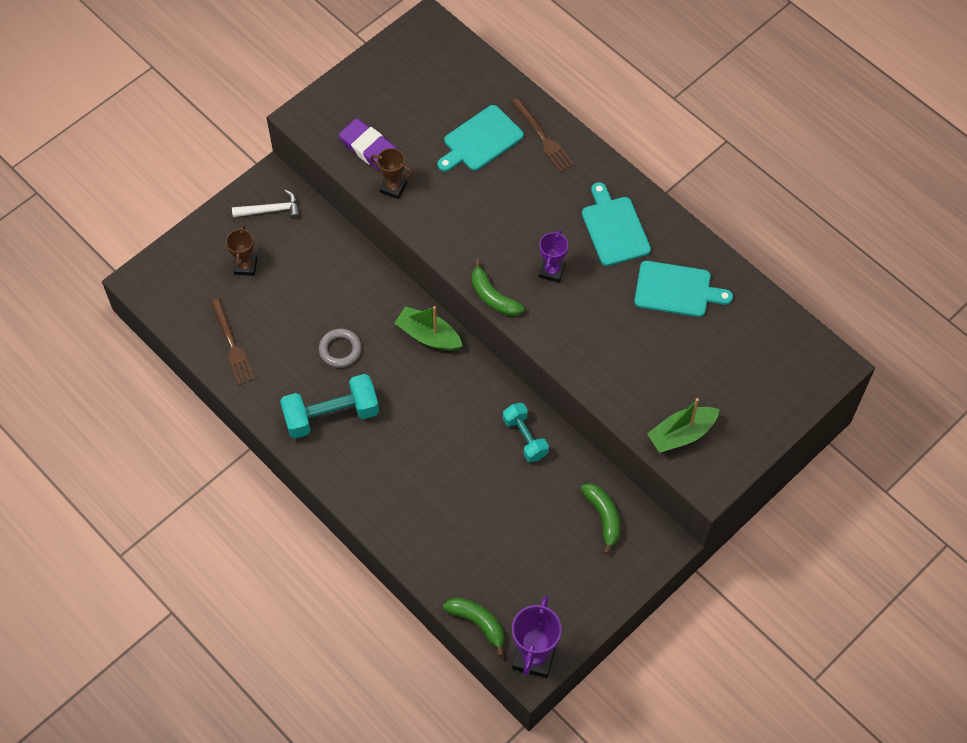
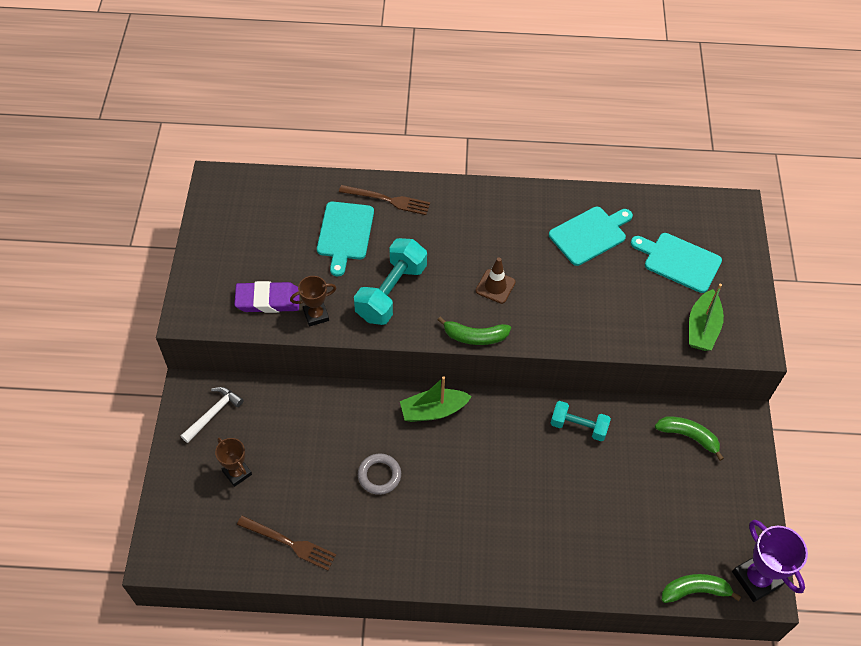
camera: 45 degrees left, 5 degrees down
turquoise dumbbell [280,374,379,439] -> turquoise dumbbell moved to [354,238,427,325]
purple trophy [539,230,568,283] -> brown traffic cone [476,257,516,304]
turquoise cutting board [582,182,651,266] -> turquoise cutting board moved to [631,233,722,293]

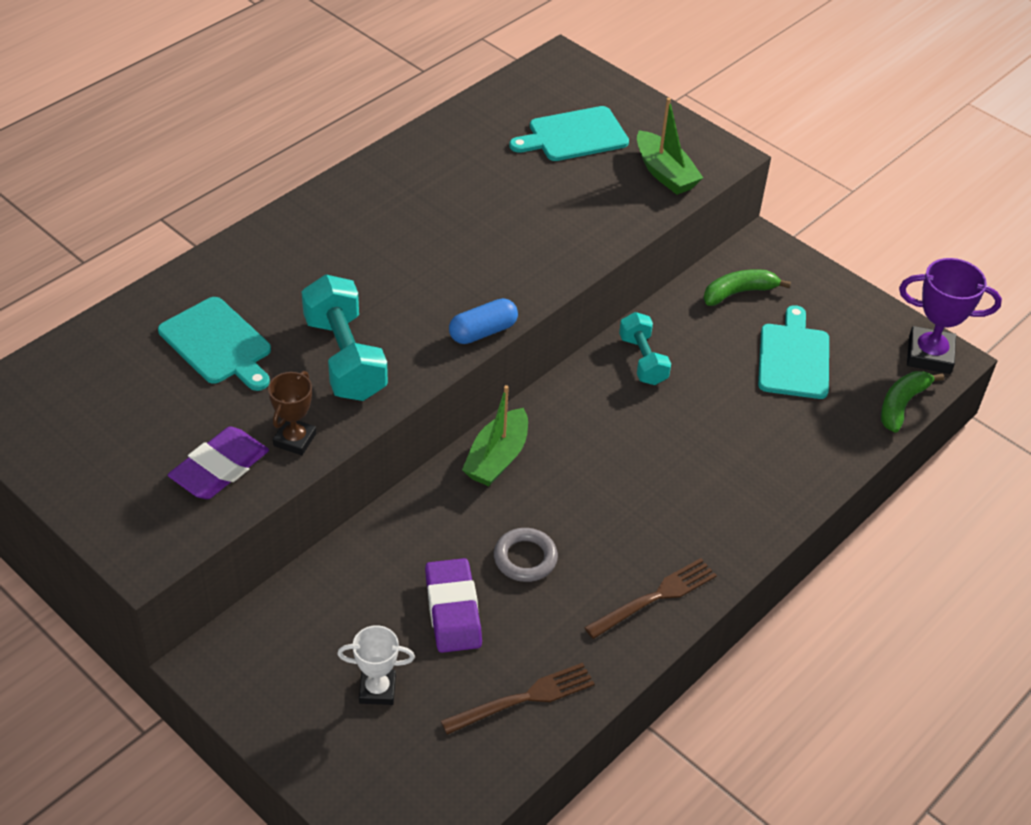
camera: 50 degrees left, 10 degrees down
white hammer [181,387,244,443] -> none
brown trophy [215,437,252,487] -> white trophy [337,625,415,705]
brown fork [339,185,430,215] -> brown fork moved to [584,558,717,639]
green banana [438,317,511,345] -> blue capsule [449,298,518,344]
brown traffic cone [476,257,516,304] -> none
turquoise cutting board [549,207,633,266] -> turquoise cutting board moved to [758,305,829,399]
turquoise dumbbell [551,401,611,441] -> turquoise dumbbell turned 75 degrees counterclockwise [619,312,671,385]
none -> purple eraser [425,558,482,653]

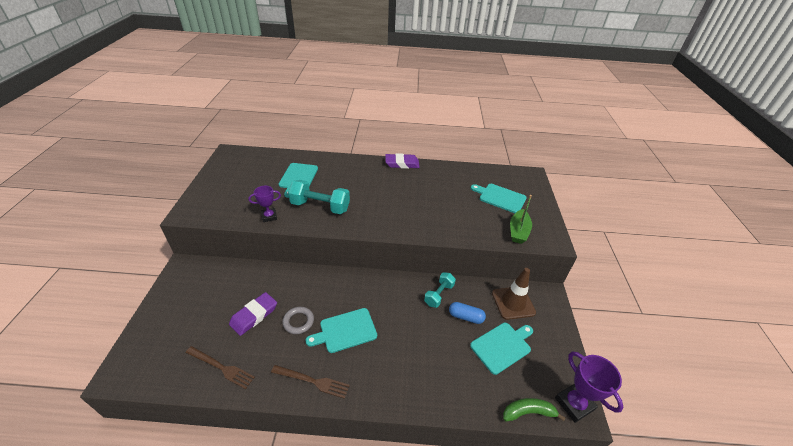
camera: 50 degrees right, 5 degrees down
purple eraser [168,427,269,499] -> purple eraser moved to [385,153,420,169]
brown trophy [268,371,316,455] -> purple trophy [248,186,281,222]
turquoise dumbbell [301,274,388,401] -> turquoise dumbbell turned 75 degrees clockwise [288,180,350,214]
white trophy [337,625,415,705] -> none
blue capsule [449,298,518,344] -> blue capsule moved to [449,302,486,324]
green boat [462,385,528,486] -> none
green banana [703,269,791,306] -> brown traffic cone [492,268,536,320]
none -> turquoise cutting board [306,308,377,353]

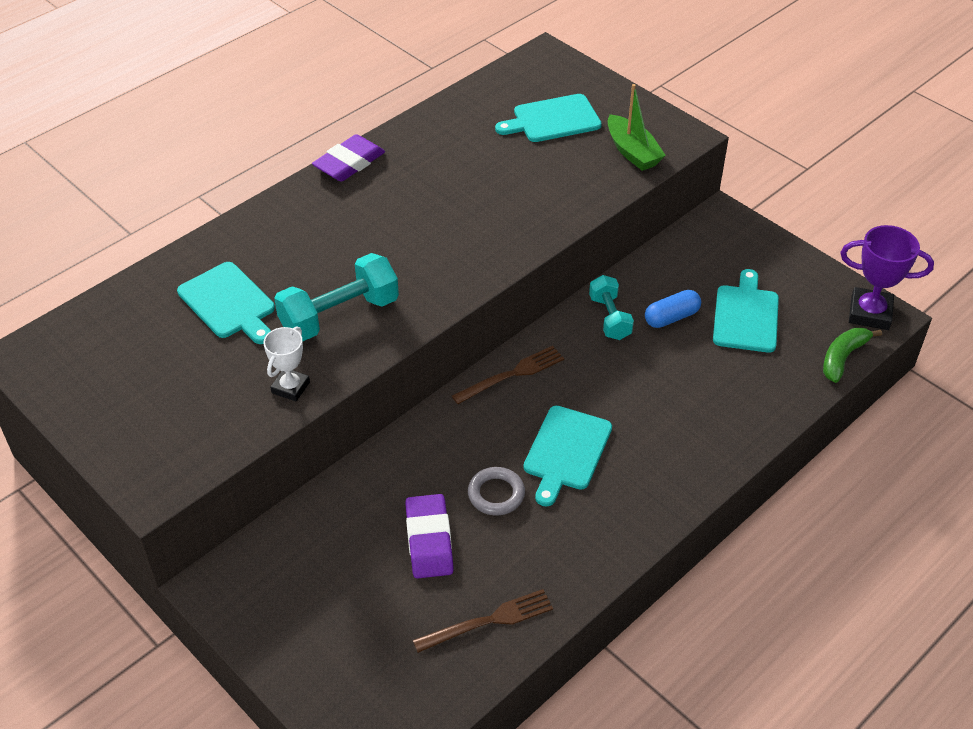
camera: 45 degrees left, 5 degrees up
purple trophy [248,186,281,222] -> white trophy [263,326,310,401]
brown fork [271,365,350,399] -> brown fork moved to [452,346,564,404]
brown traffic cone [492,268,536,320] -> none

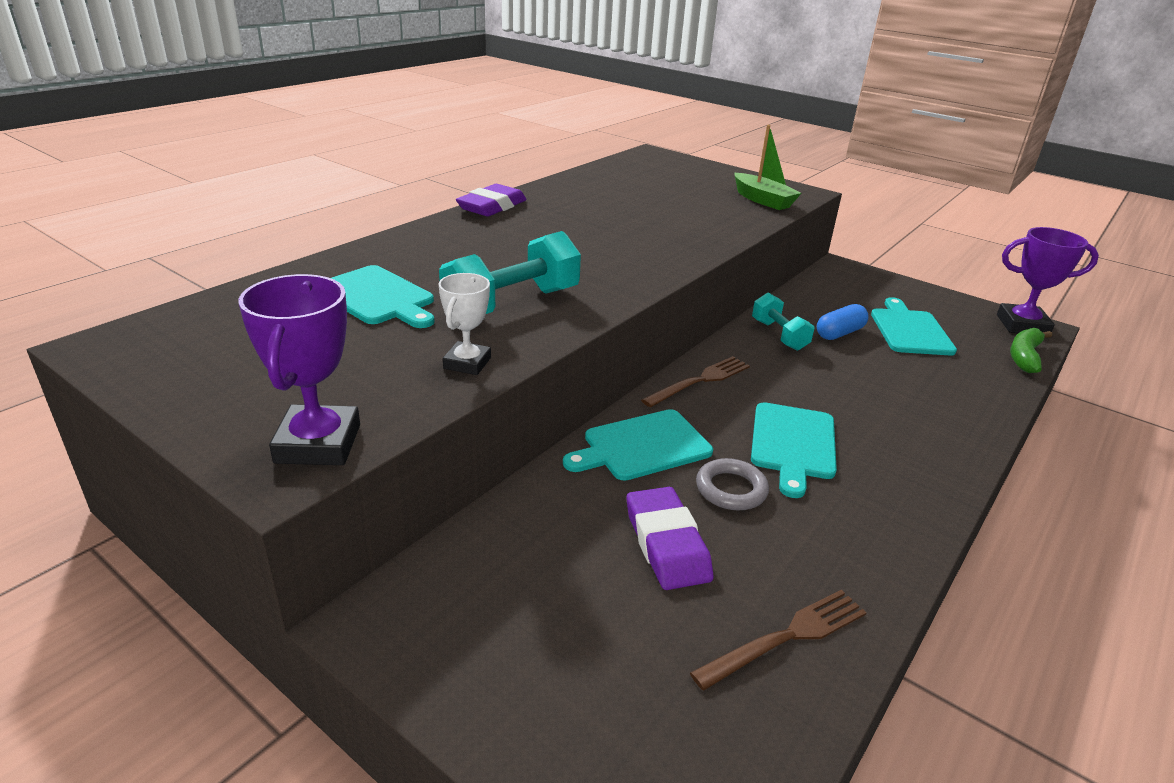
camera: 10 degrees left, 15 degrees down
turquoise cutting board [495,94,602,142] -> turquoise cutting board moved to [563,409,713,481]
none -> purple trophy [239,274,360,465]

